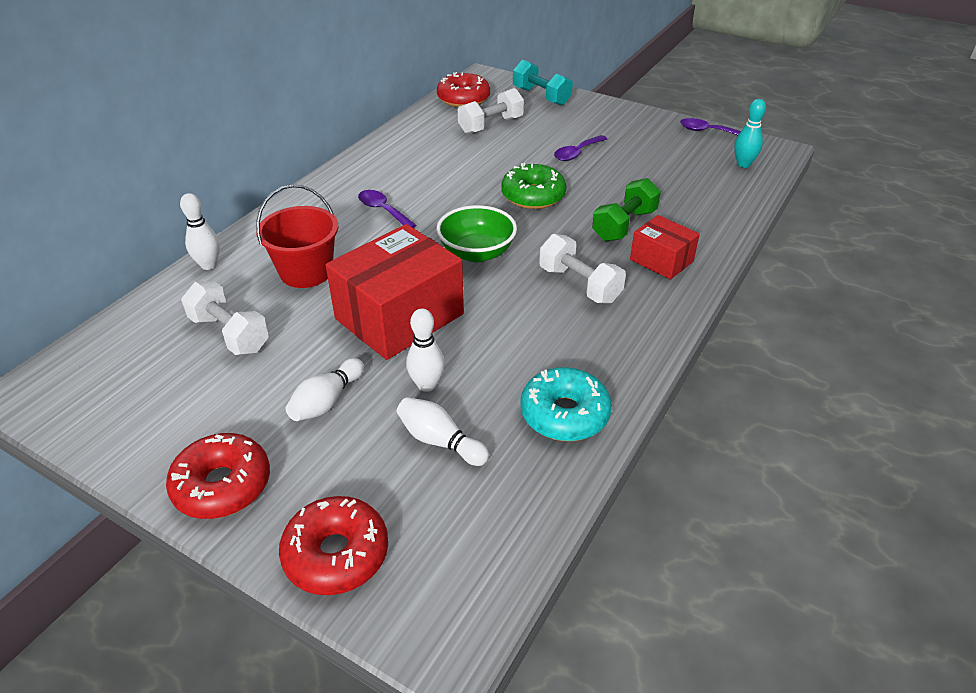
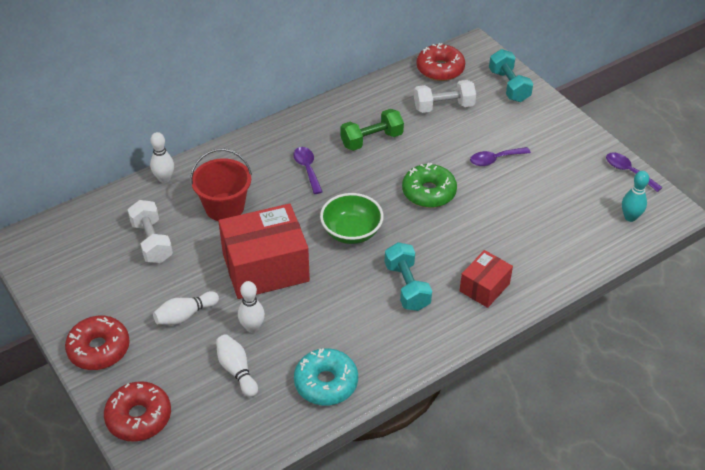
camera: 25 degrees right, 5 degrees up
white dumbbell [539,234,626,304] -> turquoise dumbbell [385,242,432,311]
green dumbbell [592,178,661,241] -> green dumbbell moved to [340,109,404,151]
red box [630,215,700,280] -> red box turned 60 degrees clockwise [459,250,513,308]

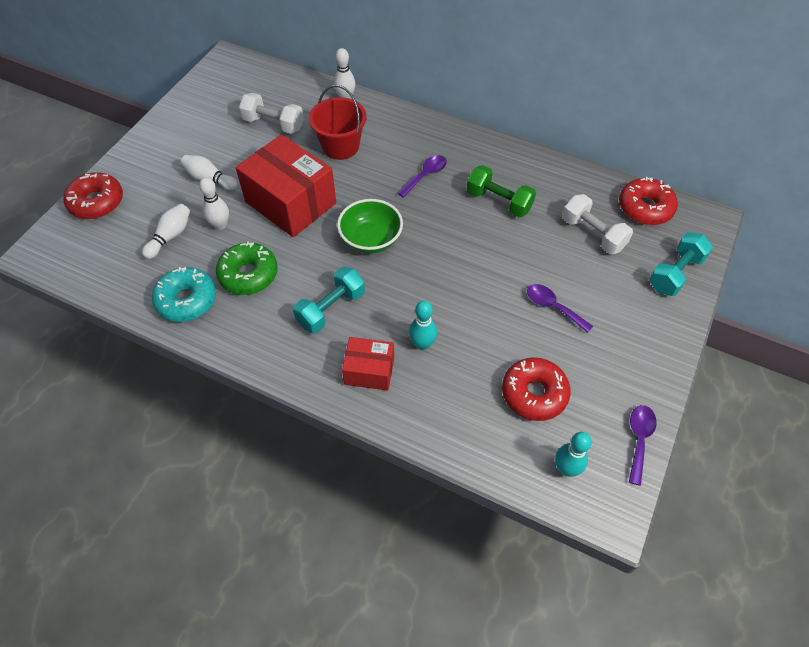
camera: 60 degrees right, 10 degrees up
red donut [65,316,130,370] -> red donut moved to [502,357,571,421]
white dumbbell [128,200,173,263] -> white dumbbell turned 75 degrees clockwise [239,93,304,134]
green donut [402,163,457,208] -> green donut moved to [216,241,278,295]
none -> turquoise bowling pin [409,301,437,350]

